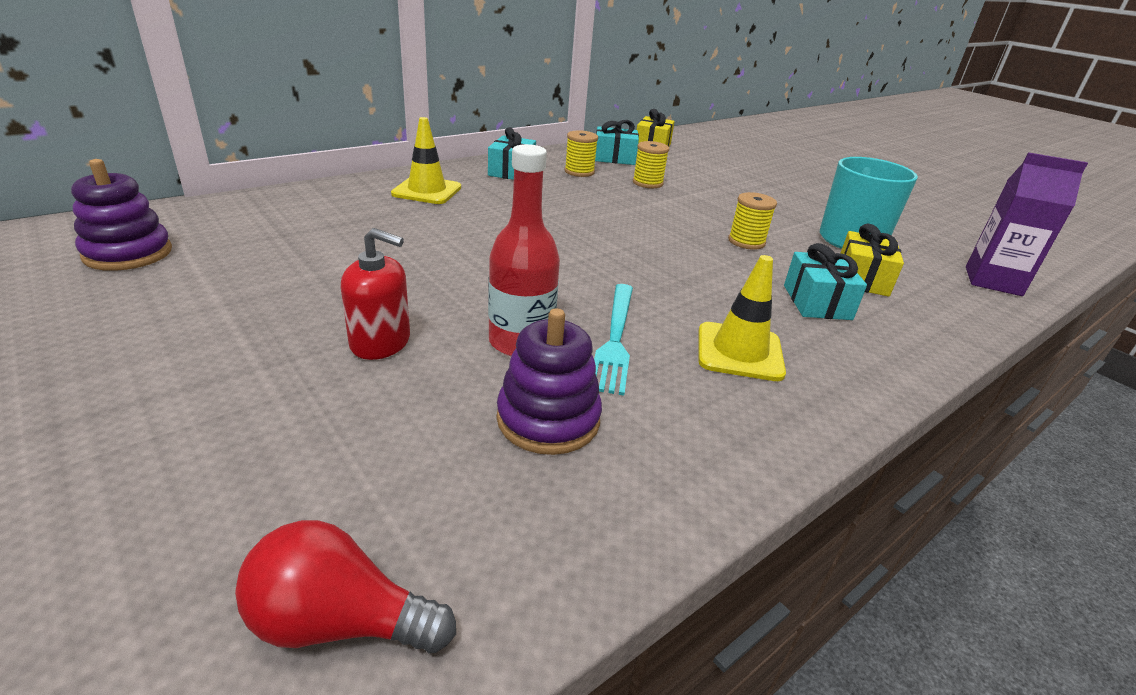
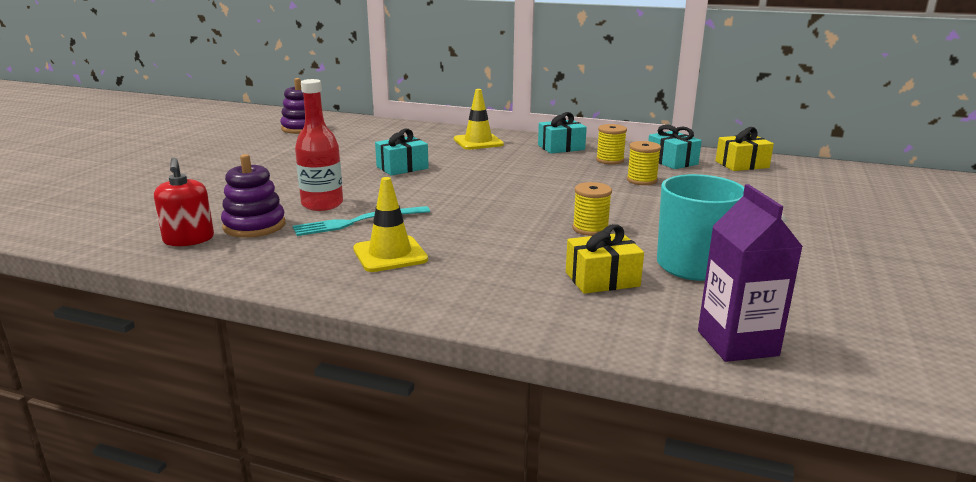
camera: 60 degrees right, 10 degrees down
red light bulb [235,520,456,653] -> none
red soap dispenser [341,228,410,360] -> red soap dispenser moved to [154,158,214,246]
turquoise gift [784,243,867,320] -> turquoise gift moved to [375,129,429,176]

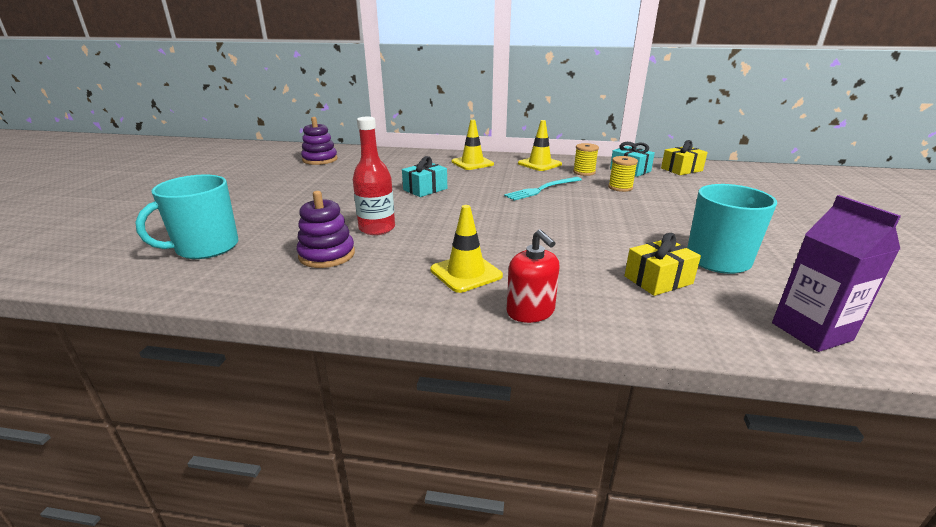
camera: 10 degrees left, 5 degrees up
red soap dispenser [154,158,214,246] -> red soap dispenser moved to [507,229,559,323]
turquoise fork [293,206,430,236] -> turquoise fork moved to [504,177,582,201]
turquoise gift [538,112,587,154] -> yellow traffic cone [518,120,562,171]
yellow spool [573,182,612,236] -> none
none -> turquoise mug [135,175,238,259]

